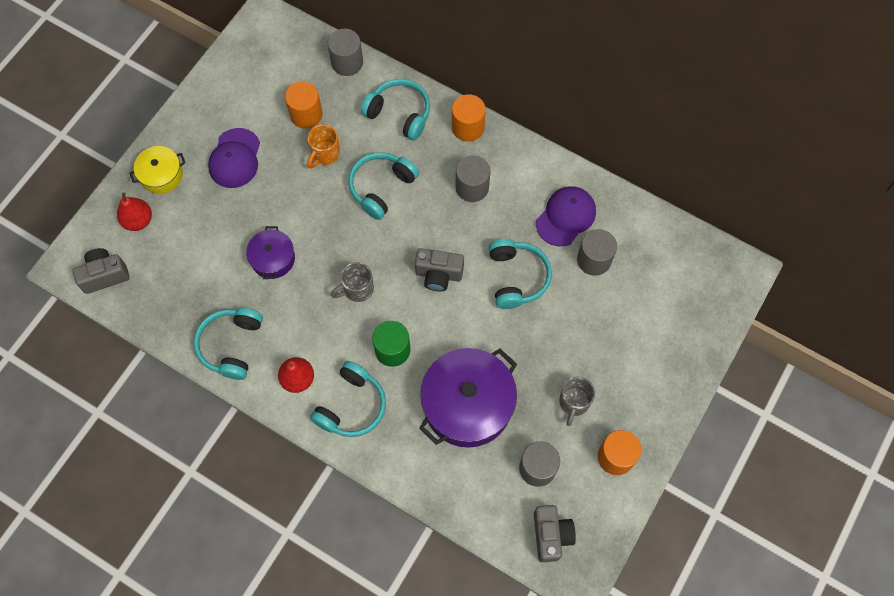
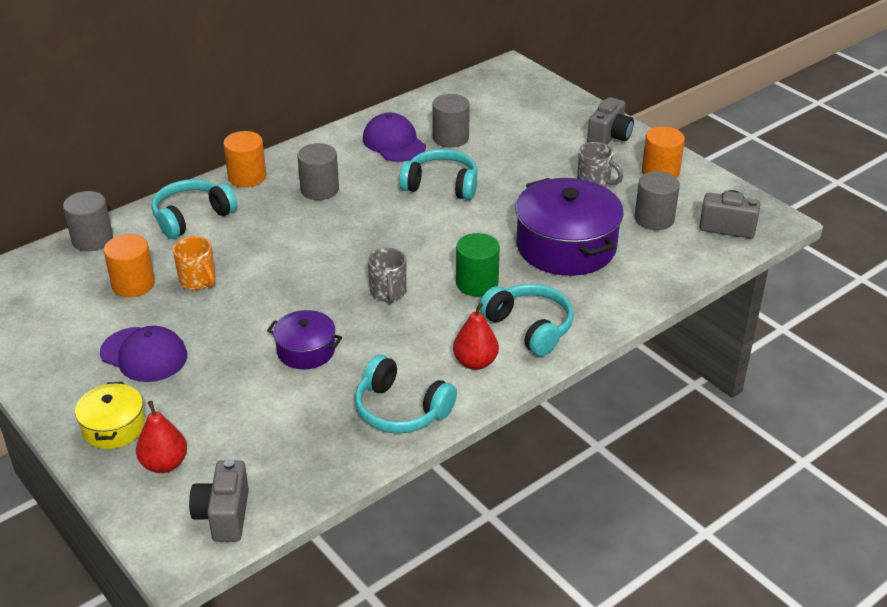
camera: 70 degrees left, 30 degrees down
turquoise headphones [348,152,419,220] -> none
grey camera [415,248,464,291] -> grey camera moved to [587,97,634,145]

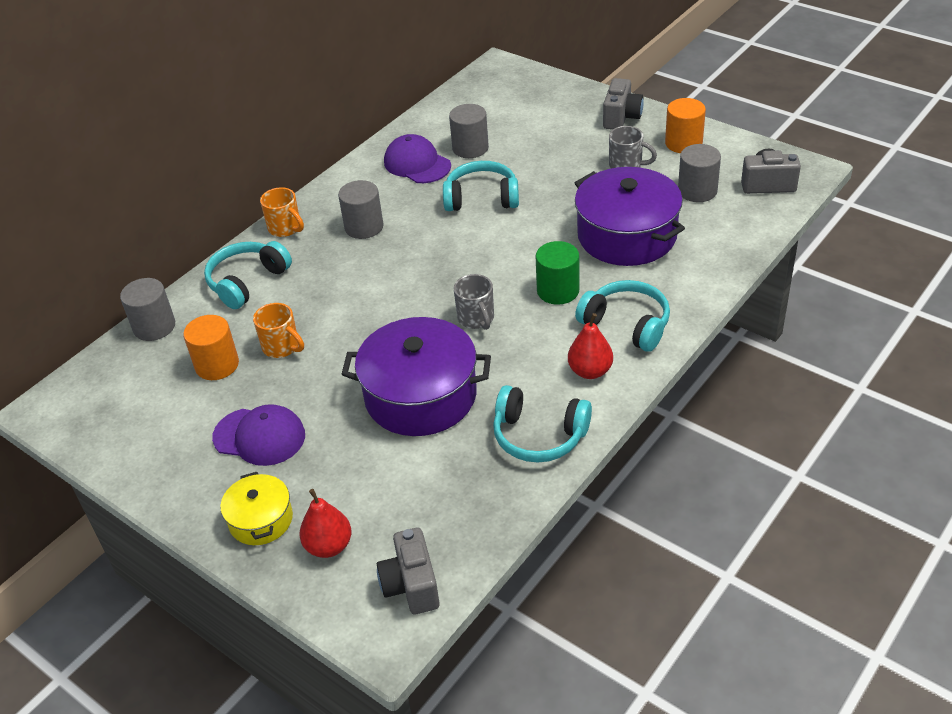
camera: 10 degrees left, 5 degrees up
orange cylinder [223,131,266,187] -> orange mug [260,187,304,237]
purple pot [267,310,342,369] -> purple pot [341,317,491,436], size x1.90

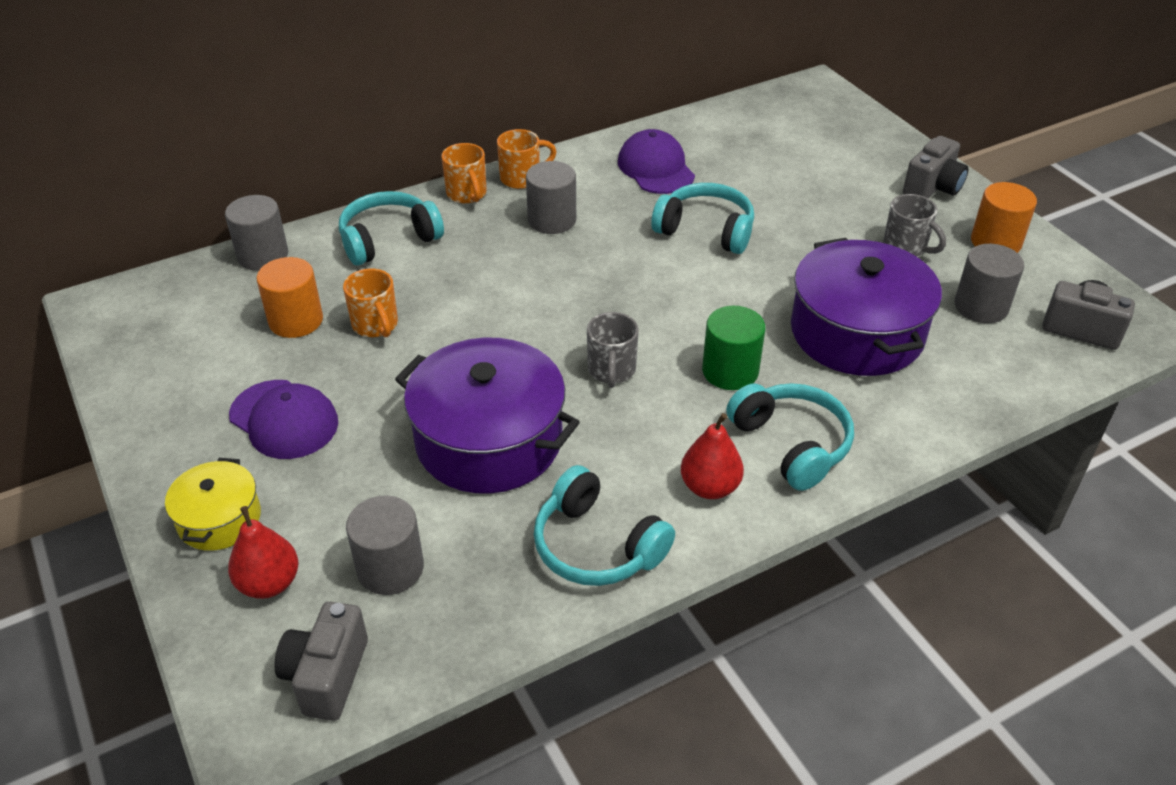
camera: 20 degrees right, 0 degrees up
grey cylinder [449,104,489,158] -> grey cylinder moved to [346,495,424,595]
none -> orange mug [497,129,557,189]

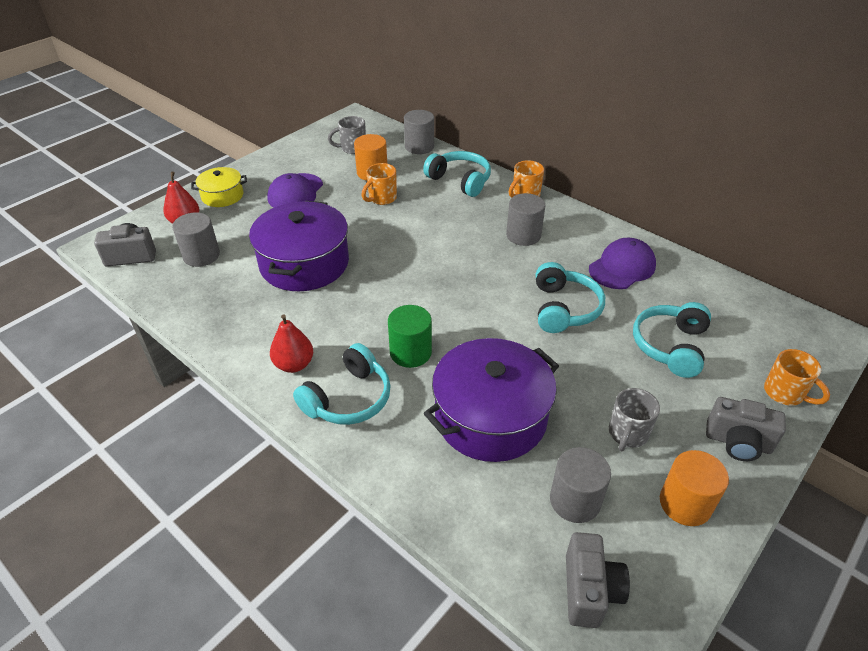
camera: 70 degrees right, 0 degrees up
orange mug [497,129,557,189] -> orange mug moved to [764,349,830,406]
turquoise headphones [534,465,675,586] -> turquoise headphones moved to [633,302,711,378]
grey mug [587,312,639,388] -> grey mug moved to [328,116,366,154]

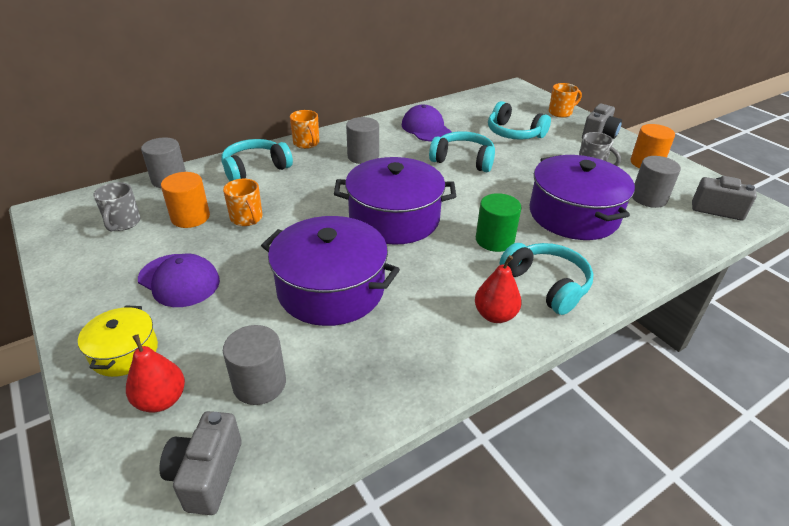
camera: 75 degrees left, 5 degrees down
none -> purple pot [334,157,456,245]

